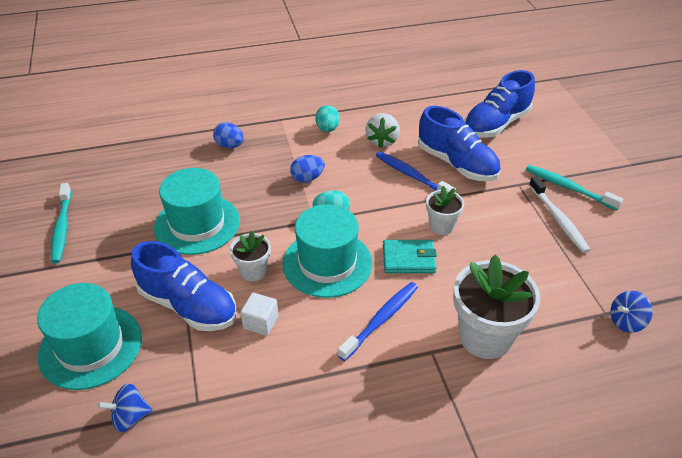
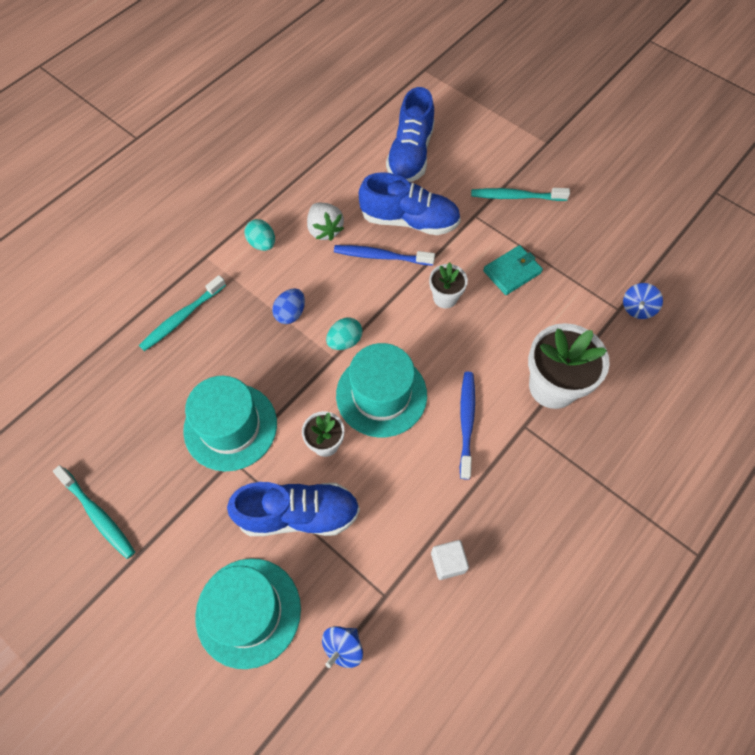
camera: 35 degrees left, 20 degrees up
blue egg [213,122,244,148] -> turquoise toothbrush [139,275,226,351]
white cube [240,293,278,336] -> white cube moved to [431,540,469,580]
turquoise wallet [383,240,437,273] -> turquoise wallet moved to [483,245,543,295]
white toothbrush [529,176,590,253] -> none

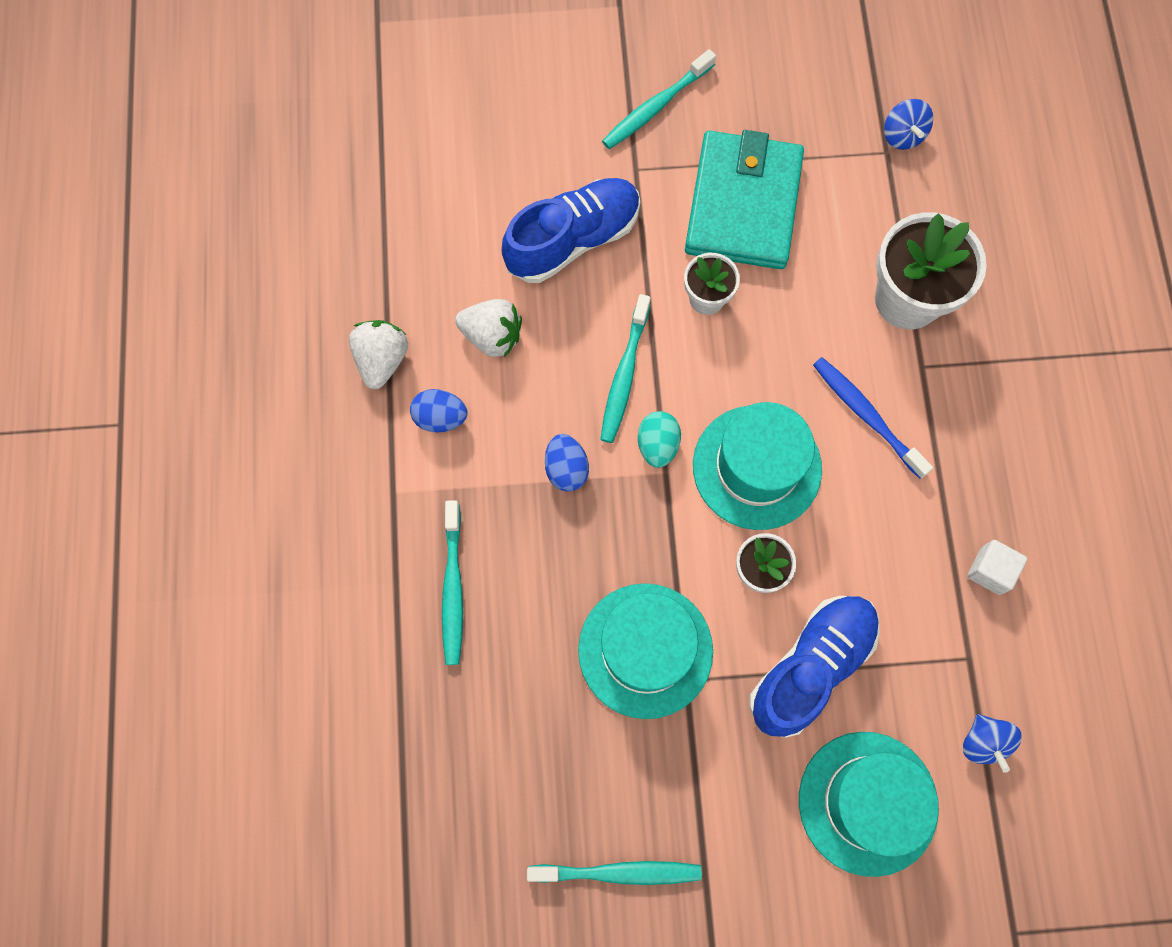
camera: 45 degrees left, 10 degrees up
turquoise egg [245,219,275,251] -> blue egg [410,389,467,433]
blue toothbrush [334,245,435,266] -> none
blue shoe [386,87,435,182] -> none
turquoise wallet [483,245,543,295] -> turquoise wallet [685,130,804,269], size x1.90
none -> white strawberry [349,320,408,389]
none -> turquoise toothbrush [600,294,651,443]

